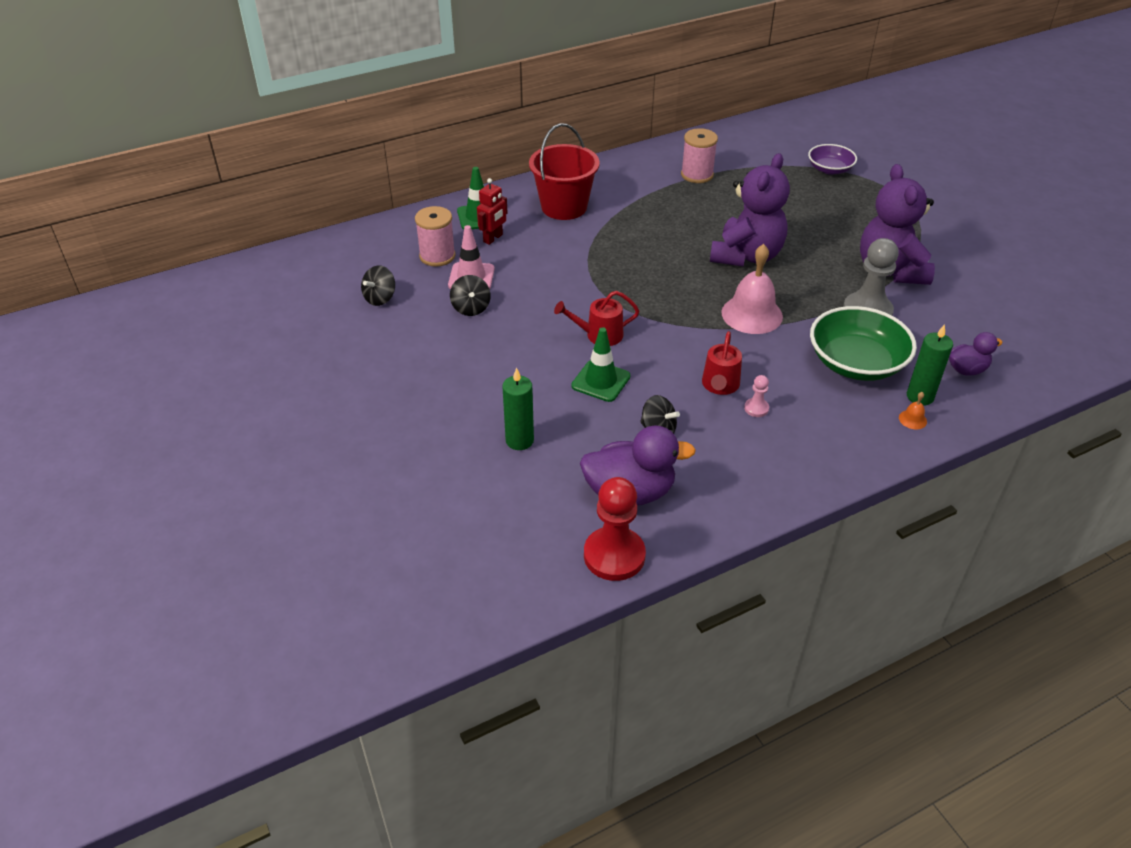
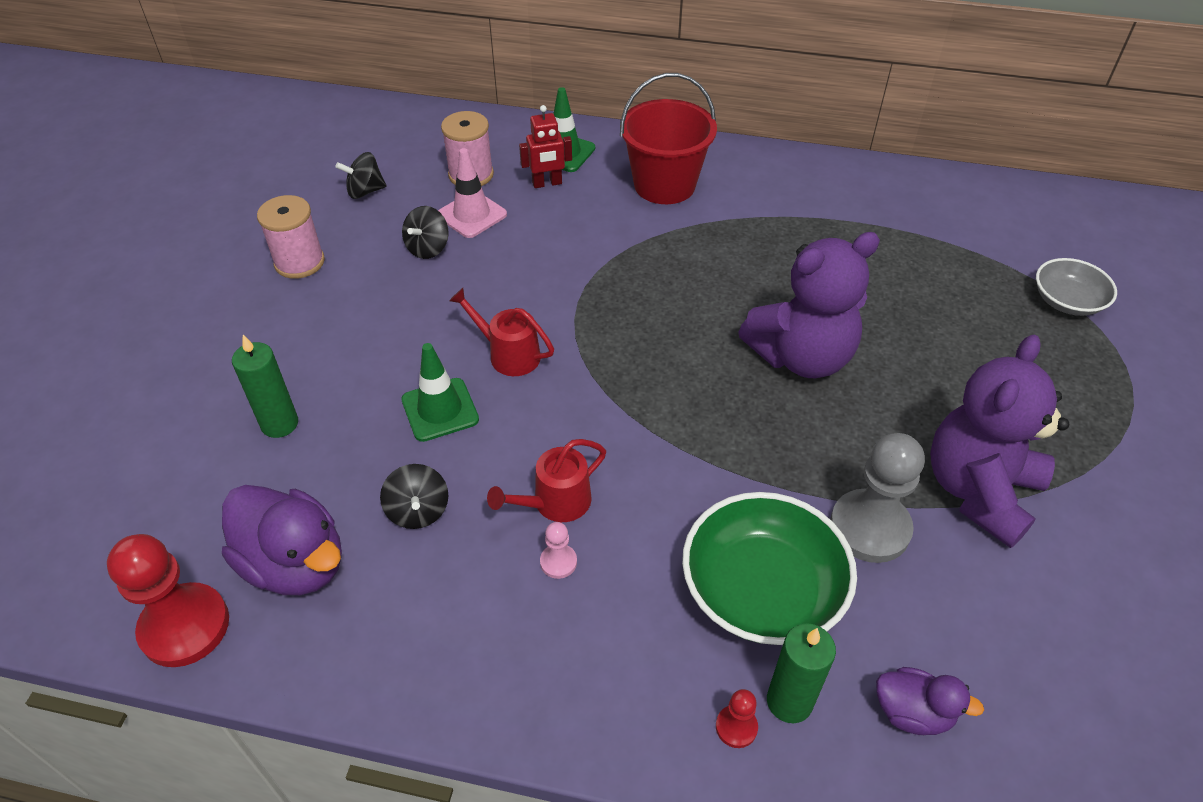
camera: 40 degrees right, 5 degrees up
pink spool [681,128,718,183] -> pink spool moved to [257,195,325,279]
pink bell [721,244,783,334] -> none
purple bowl [808,144,857,175] -> grey bowl [1036,258,1117,316]
orange bell [899,392,927,429] -> red pawn [716,689,758,748]

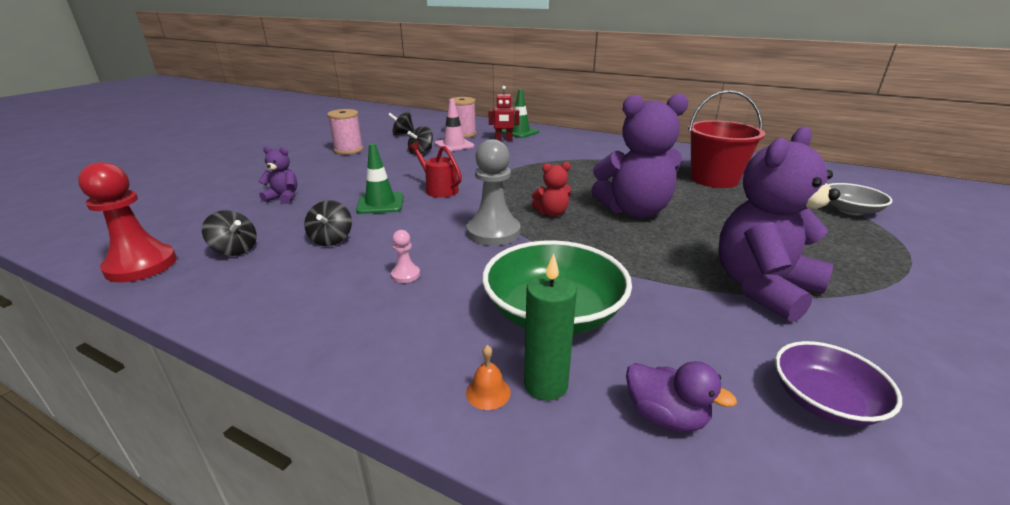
camera: 15 degrees right, 20 degrees down
purple duck [222,485,342,595] -> black spinning top [202,210,257,256]
green candle [232,335,298,438] -> purple teddy bear [259,146,297,204]
red watering can [487,439,606,522] -> none
red bucket [620,73,717,204] -> red bucket moved to [688,90,765,188]
red pawn [716,689,758,748] -> orange bell [466,345,511,410]
grey pawn [830,433,925,563] -> grey pawn moved to [467,139,521,246]
none -> red teddy bear [532,162,571,217]
none -> purple bowl [775,341,902,426]

